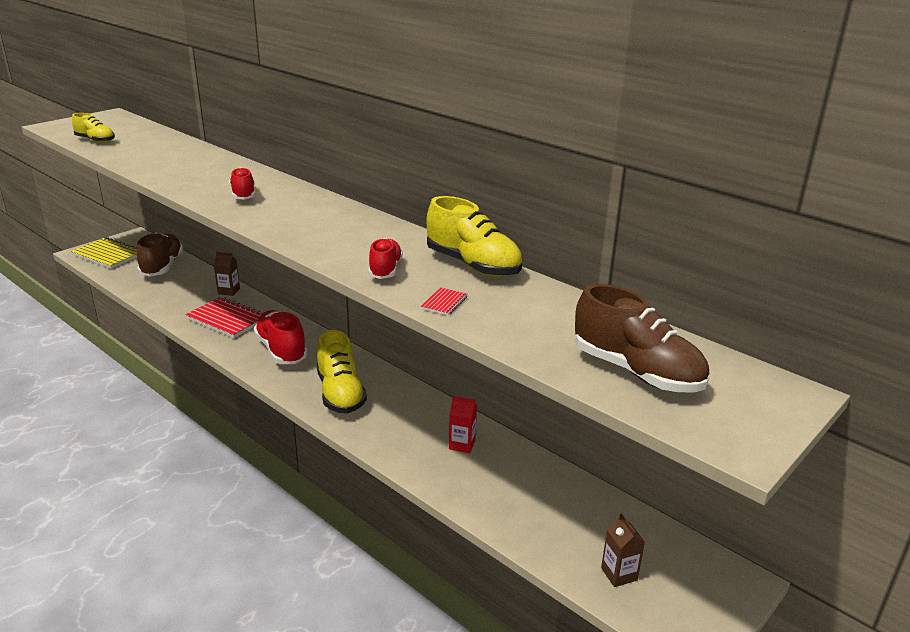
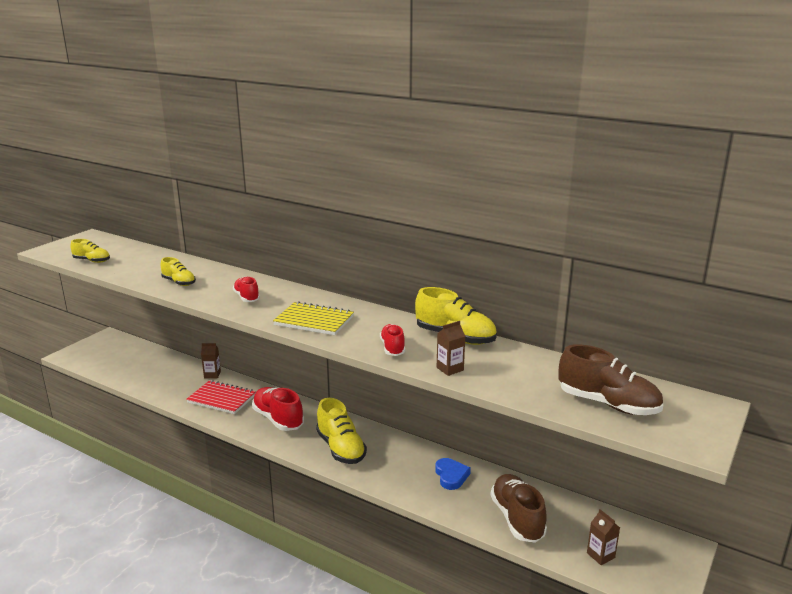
camera: 10 degrees left, 5 degrees down
yellow notebook [71,237,137,269] -> yellow notebook moved to [273,301,354,335]
brown shoe [137,233,183,277] -> brown shoe moved to [490,474,547,543]
red notebook [421,287,467,316] -> brown carton [437,321,465,376]
red carton [449,396,477,453] -> blue heart [435,458,471,490]
none -> yellow shoe [160,257,196,286]

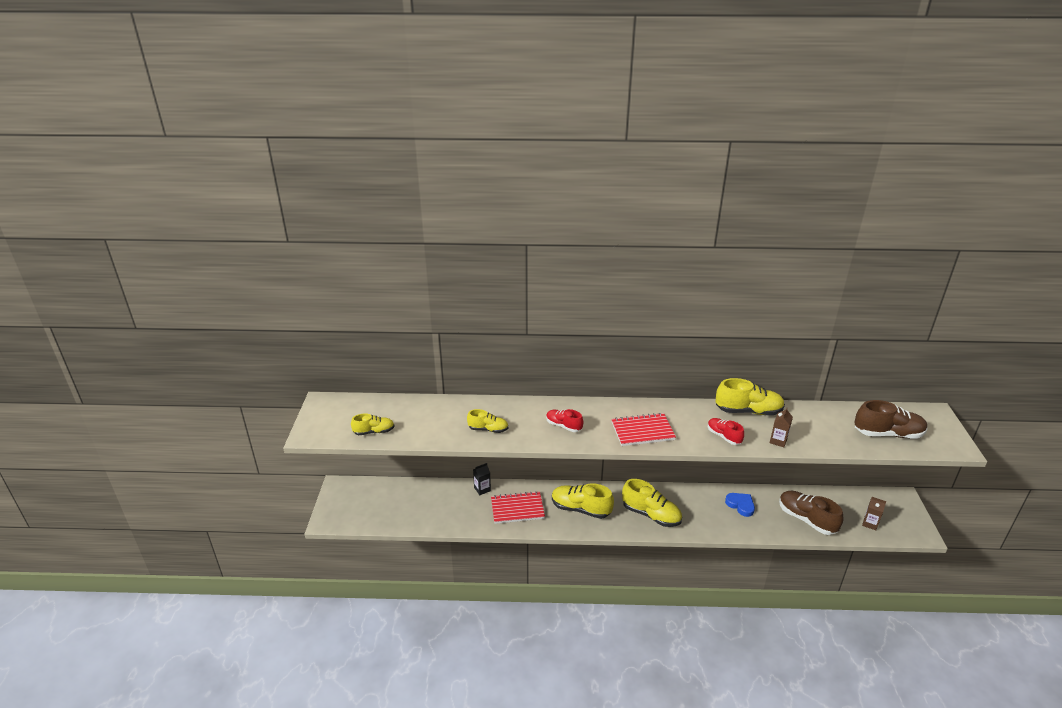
camera: 30 degrees left, 10 degrees up
brown carton [201,343,221,379] -> black carton [473,463,491,495]
red shoe [252,387,304,431] -> yellow shoe [552,483,614,519]
yellow notebook [273,301,354,335] -> red notebook [611,413,676,446]

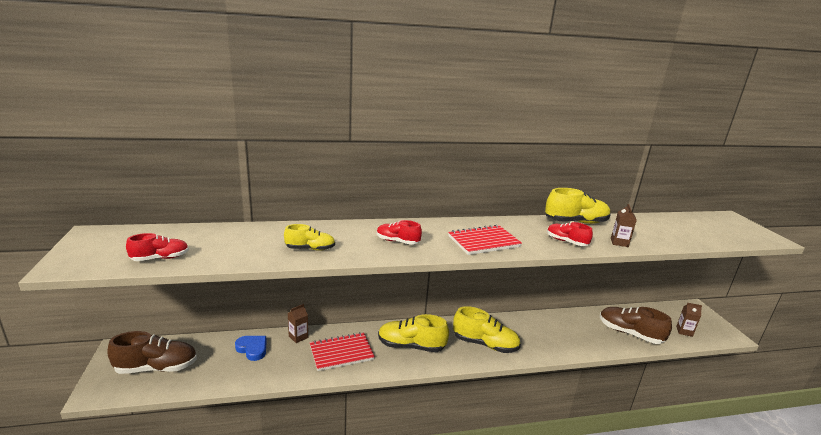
camera: 15 degrees left, 10 degrees down
yellow shoe [351,413,395,435] -> red shoe [126,233,189,261]
black carton [473,463,491,495] -> brown carton [288,304,308,343]
blue heart [725,493,755,517] -> blue heart moved to [235,336,267,361]
brown shoe [854,400,927,439] -> brown shoe moved to [107,331,197,374]

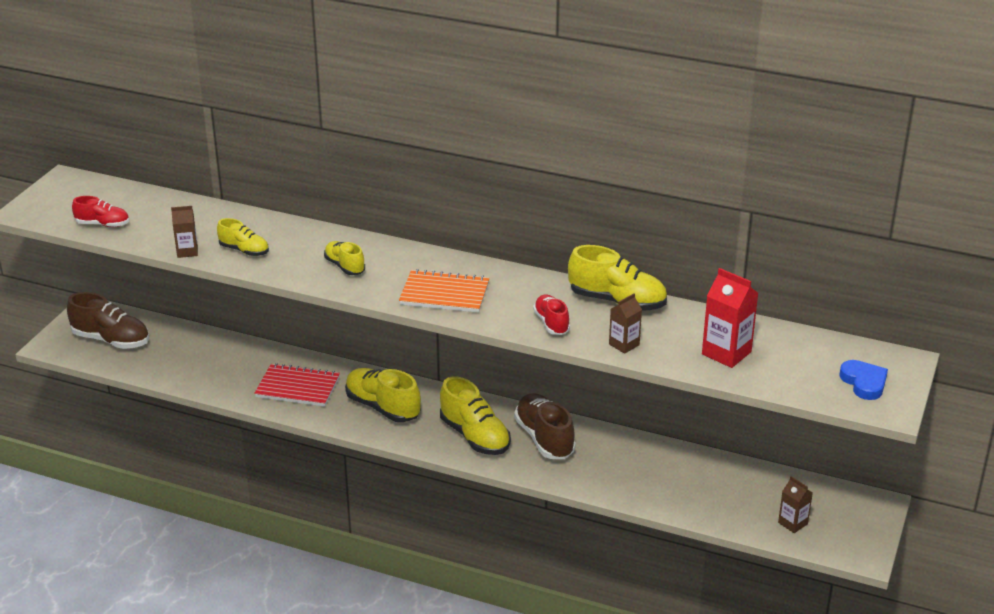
camera: 35 degrees right, 10 degrees up
blue heart [235,336,267,361] -> blue heart moved to [839,360,888,400]
brown carton [288,304,308,343] -> brown carton moved to [171,206,198,258]
red shoe [377,220,422,245] -> yellow shoe [324,241,365,275]
red notebook [448,225,522,255] -> orange notebook [399,269,490,313]
brown shoe [600,307,672,344] -> brown shoe moved to [514,393,576,459]
none -> red carton [702,268,759,368]

